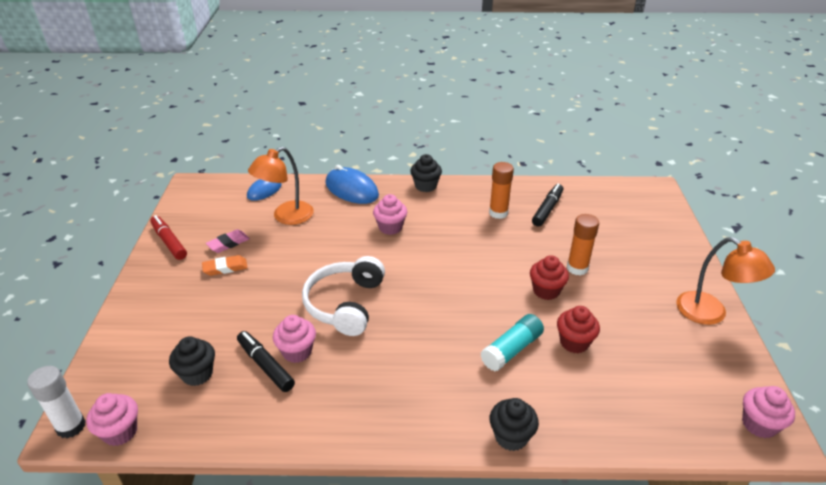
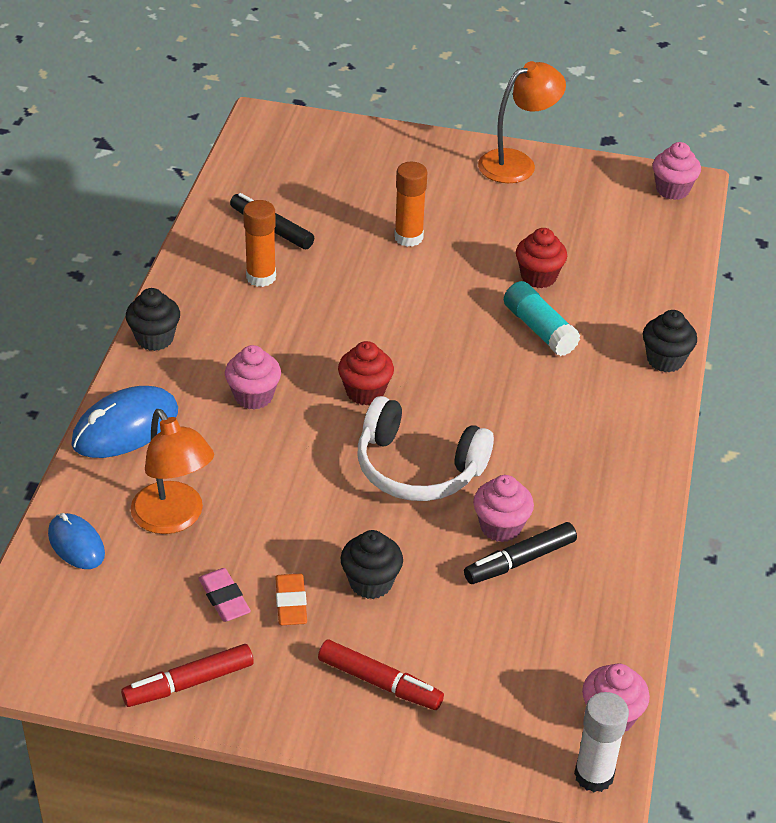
camera: 80 degrees left, 5 degrees up
black cupcake [169,337,215,386] -> black cupcake moved to [341,530,403,599]
red cupcake [530,255,569,300] -> red cupcake moved to [338,341,394,405]
none -> red marker [318,640,444,710]

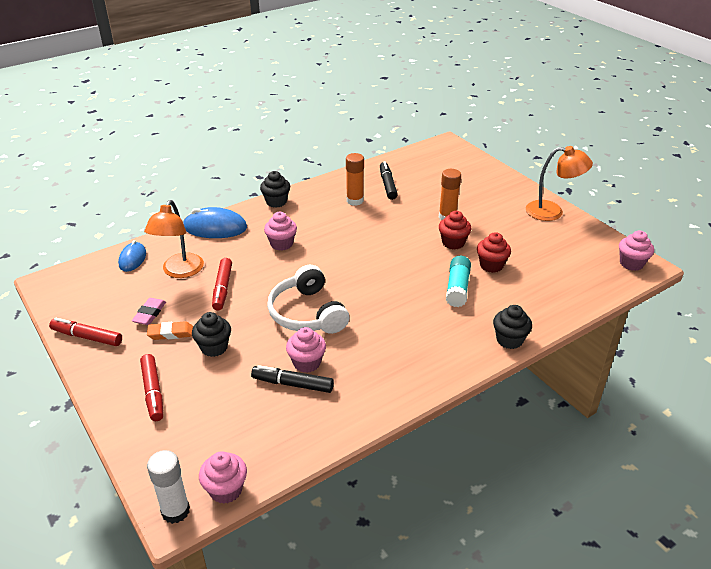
camera: 45 degrees right, 5 degrees down
orange eraser [275,574,307,625] -> orange eraser turned 45 degrees clockwise [147,321,193,340]
red cupcake [338,341,394,405] -> red cupcake moved to [439,211,471,250]
none -> red marker [212,258,232,311]

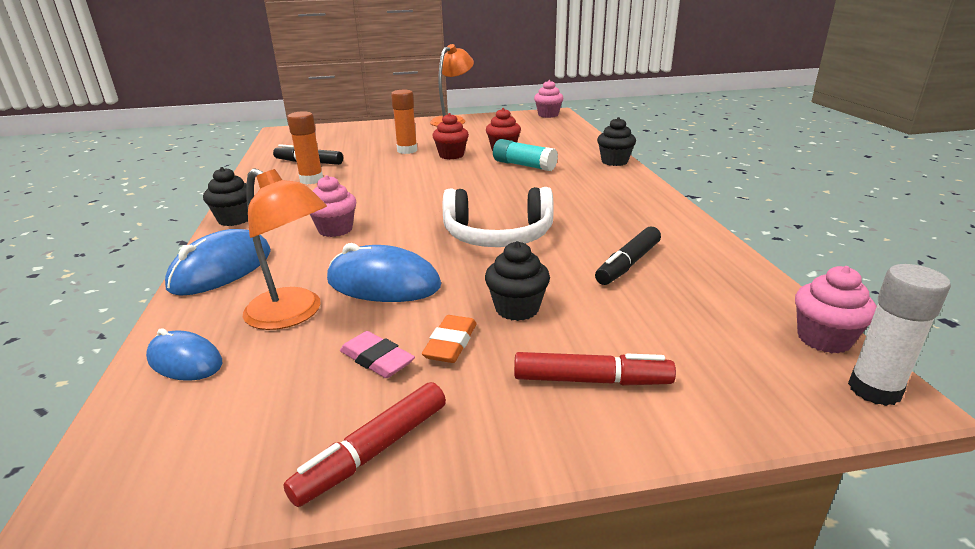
camera: 65 degrees left, 10 degrees down
red marker [212,258,232,311] -> blue mouse [327,243,441,302]
pink cupcake [286,327,326,373] -> none

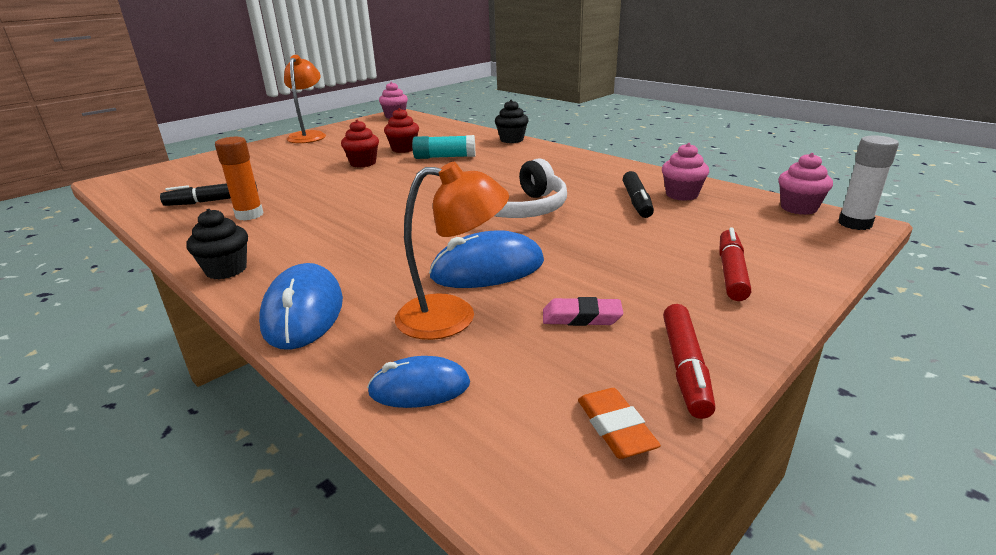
camera: 35 degrees left, 0 degrees up
pink cupcake [310,175,356,237] -> pink cupcake moved to [662,143,709,201]
orange glue stick [391,90,417,154] -> none
orange eraser [422,315,477,363] -> orange eraser moved to [578,388,661,459]
black cupcake [485,241,550,321] -> none
red marker [514,352,676,386] -> red marker turned 45 degrees counterclockwise [719,228,751,301]

